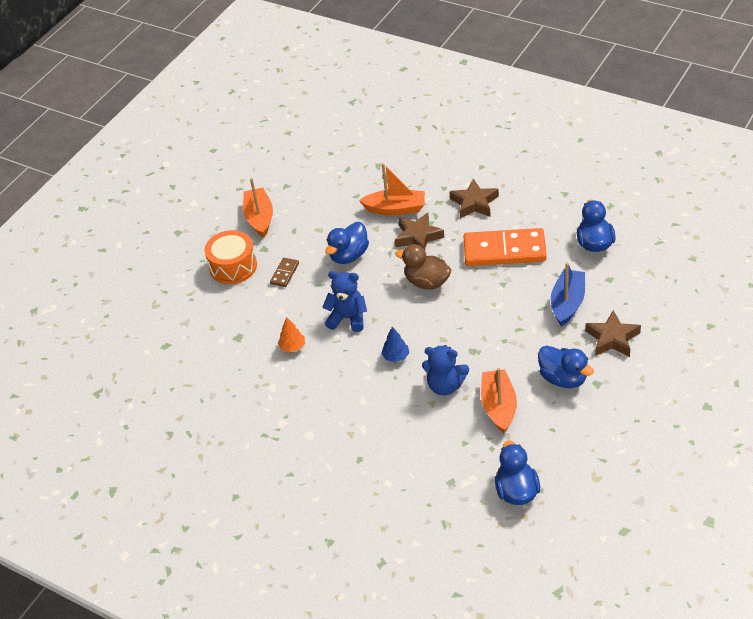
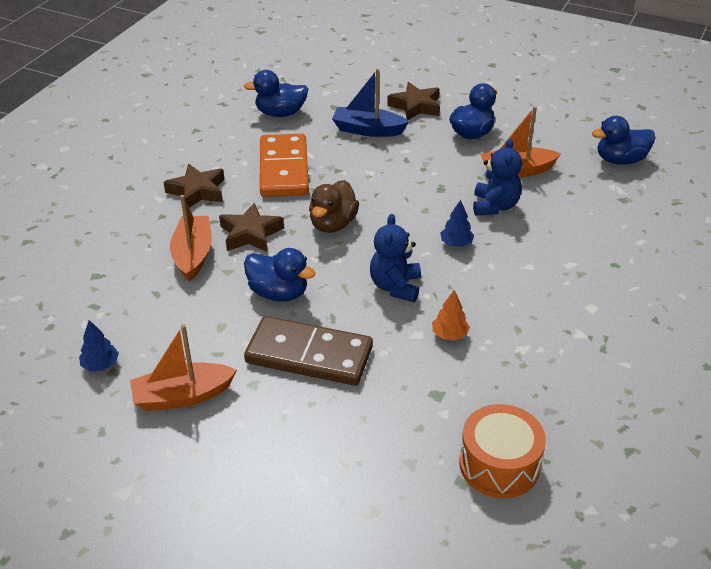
camera: 100 degrees left, 5 degrees down
orange drum [204,230,257,284] -> orange drum moved to [459,404,546,498]
brown domino [270,258,299,287] -> brown domino [244,316,373,386], size x2.26
none -> blue tree [79,320,119,372]

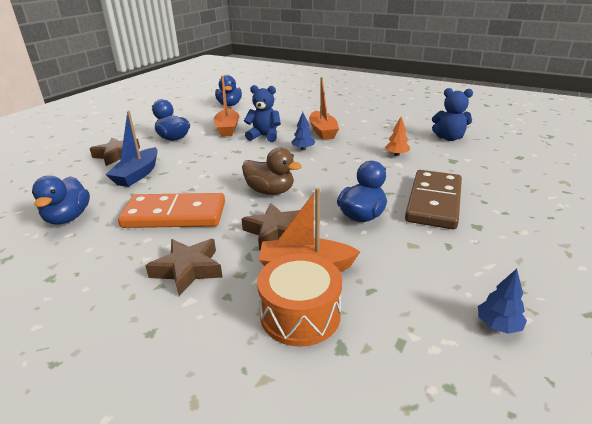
camera: 85 degrees left, 10 degrees down
orange boat [130,324,237,411] -> orange boat moved to [309,77,339,140]
blue teddy bear [370,214,421,302] -> blue teddy bear moved to [432,88,473,141]
orange drum [459,404,546,498] -> orange drum moved to [257,253,342,347]

